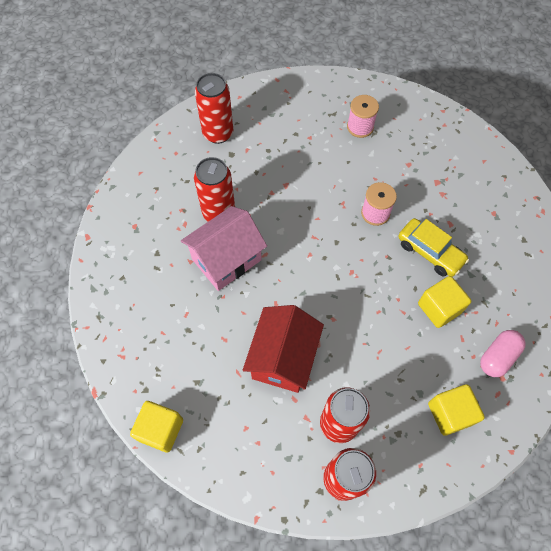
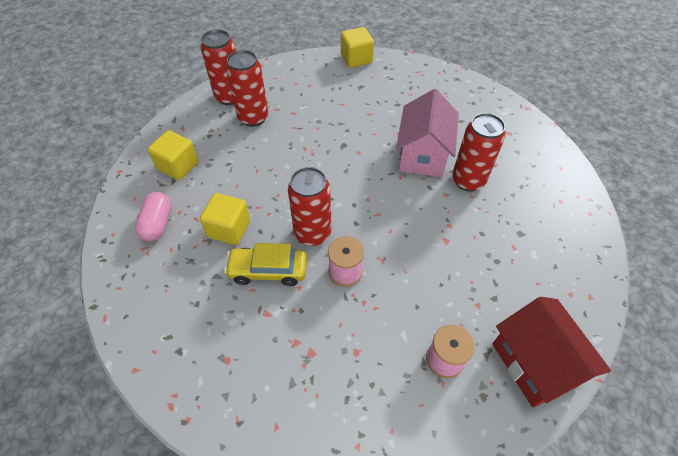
camera: 140 degrees right, 10 degrees down
red can [195,73,233,144] -> red can moved to [288,167,331,246]
red house [243,305,324,393] -> red house moved to [492,297,611,407]

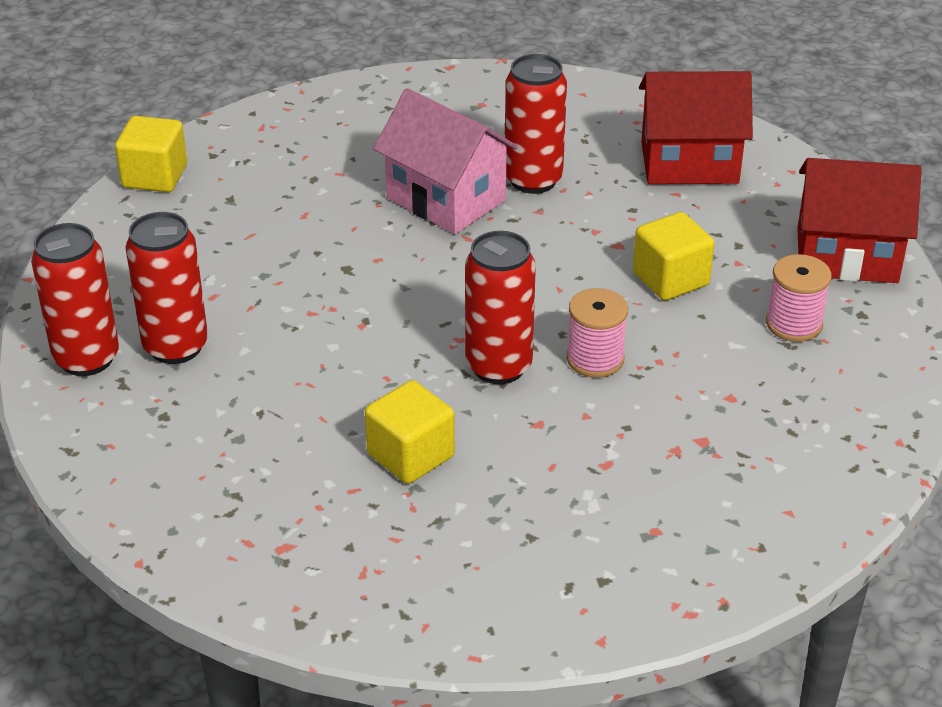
camera: 60 degrees left, 15 degrees down
pink capsule [135,192,171,241] -> none
yellow cube [147,130,198,180] -> yellow cube moved to [633,212,715,301]
yellow car [224,243,307,286] -> none
none -> red house [639,71,753,184]

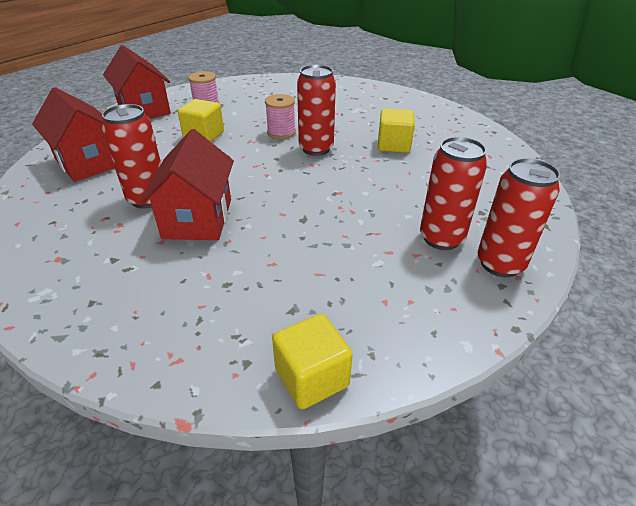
camera: 130 degrees left, 0 degrees up
pink house [373,88,518,234] -> red house [140,129,234,240]

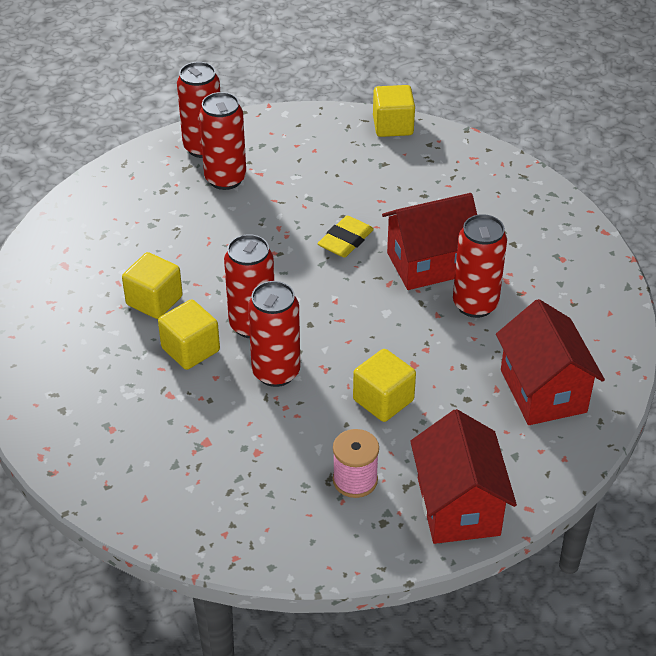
camera: 155 degrees left, 5 degrees up
red house [140,129,234,240] -> red house turned 45 degrees clockwise [382,193,477,290]
pink spool [265,94,296,139] -> red can [248,281,300,387]
none -> yellow cube [158,299,220,370]
none -> yellow eraser [317,216,374,258]

